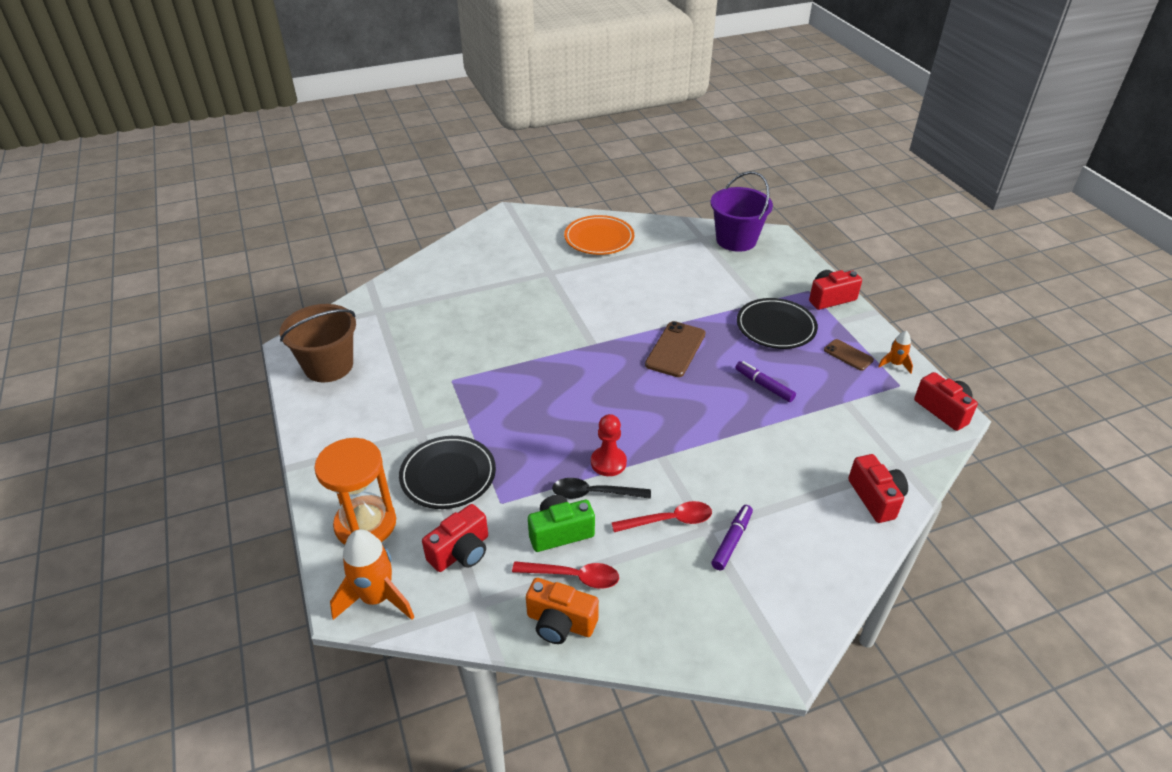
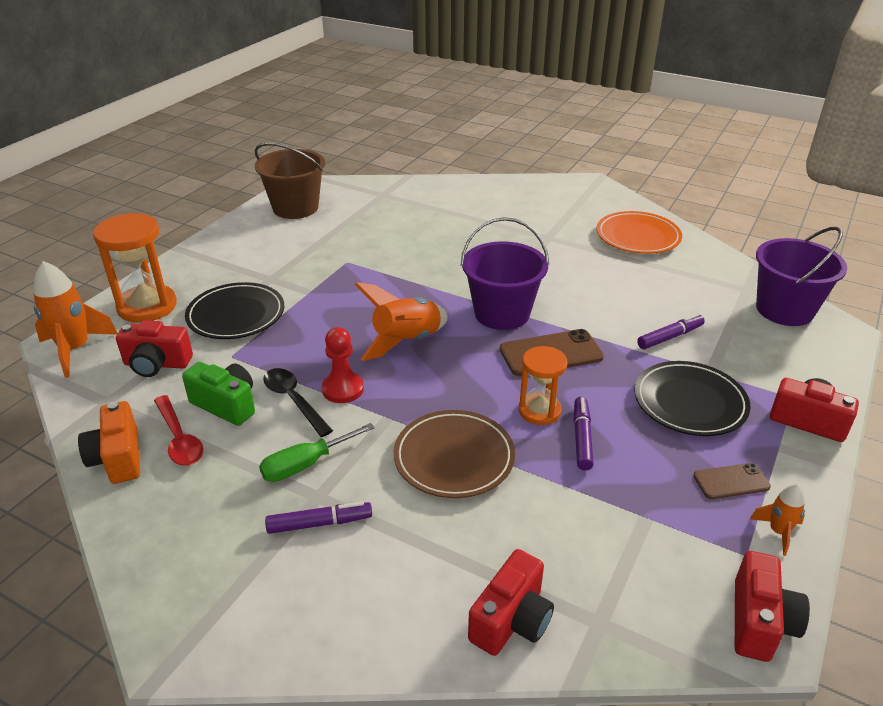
camera: 50 degrees right, 5 degrees down
red spoon [611,501,712,532] -> green screwdriver [259,423,375,482]
brown phone [824,339,874,371] -> brown phone turned 75 degrees clockwise [693,463,771,499]
none -> orange rocket [355,282,448,361]
none -> brown plate [393,410,515,498]
none -> purple bucket [460,217,549,330]
none -> orange hourglass [519,346,567,425]
none -> purple marker [637,313,705,349]

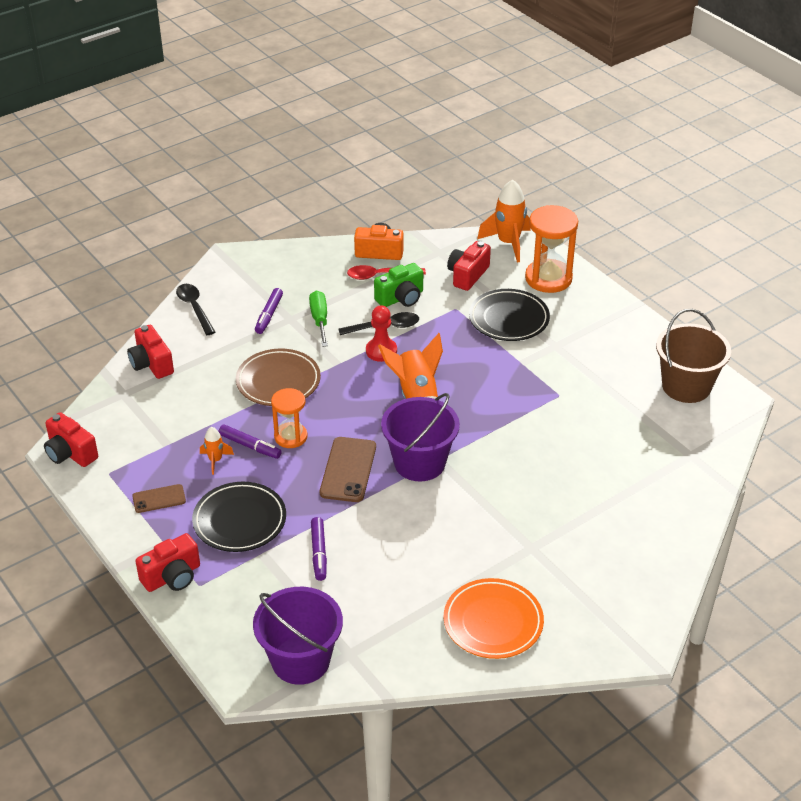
camera: 115 degrees right, 5 degrees up
brown phone [693,463,771,499] -> brown phone turned 60 degrees clockwise [132,484,186,513]
orange rocket [750,484,805,556] -> orange rocket moved to [200,427,234,475]
none -> black spoon [176,284,215,335]

